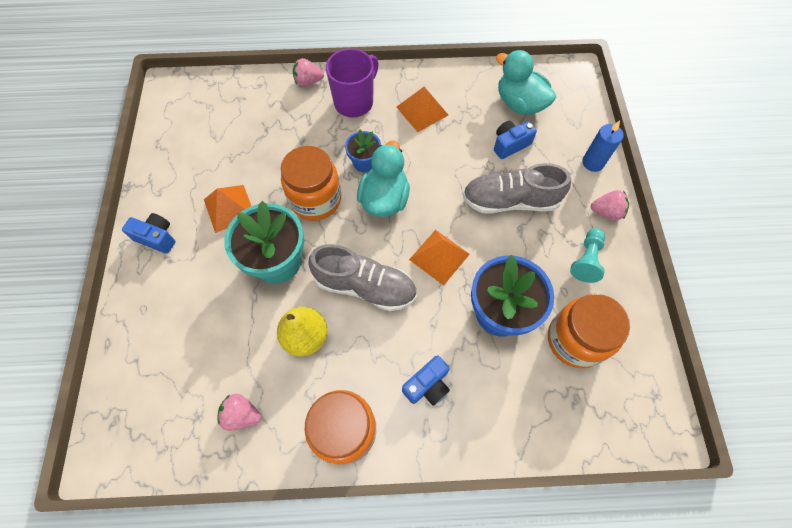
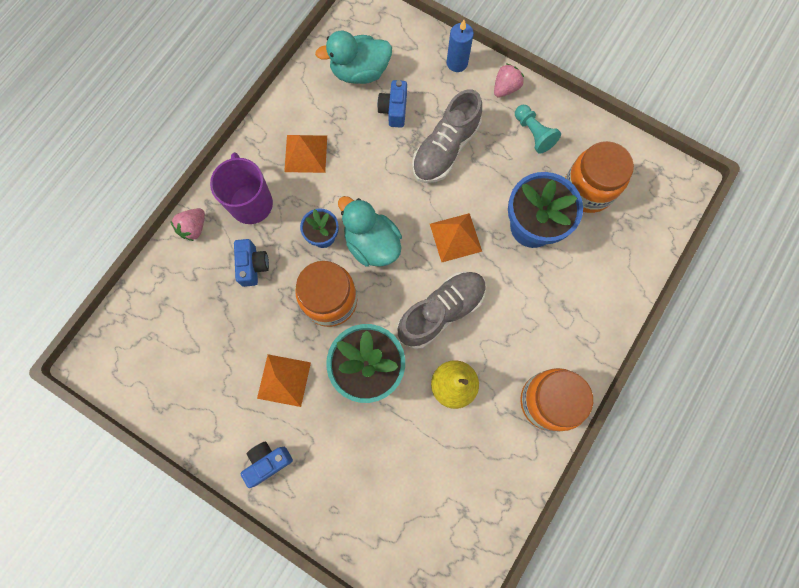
camera: 55 degrees left, 10 degrees up
pink strawberry [218,394,261,431] -> none
blue camera [402,355,450,406] -> blue camera moved to [234,239,269,287]

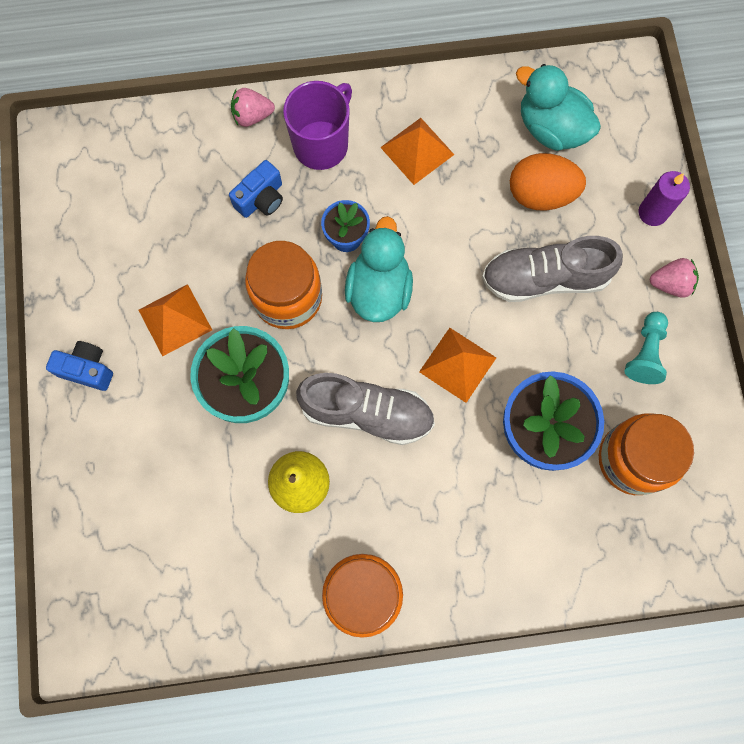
camera: 50 degrees right, 0 degrees up
blue camera [377,80,407,128] -> orange egg [510,153,586,211]
blue candle [447,20,474,72] -> purple candle [639,171,690,226]

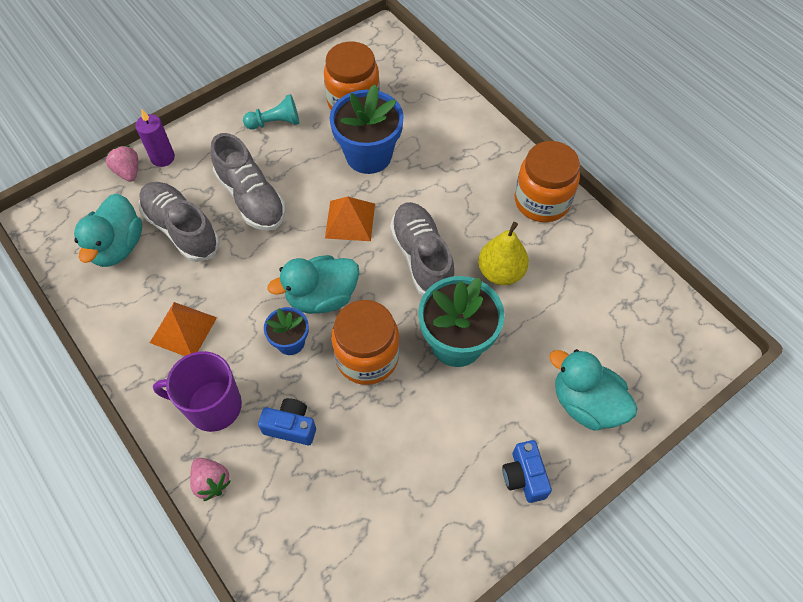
camera: 120 degrees left, 15 degrees down
orange pyramid [138,284,212,357] -> none
orange egg [510,153,586,211] -> grey shoe [139,182,220,262]
pink strawberry [650,258,699,298] -> pink strawberry moved to [105,146,138,182]
none -> turquoise duck [549,349,638,431]

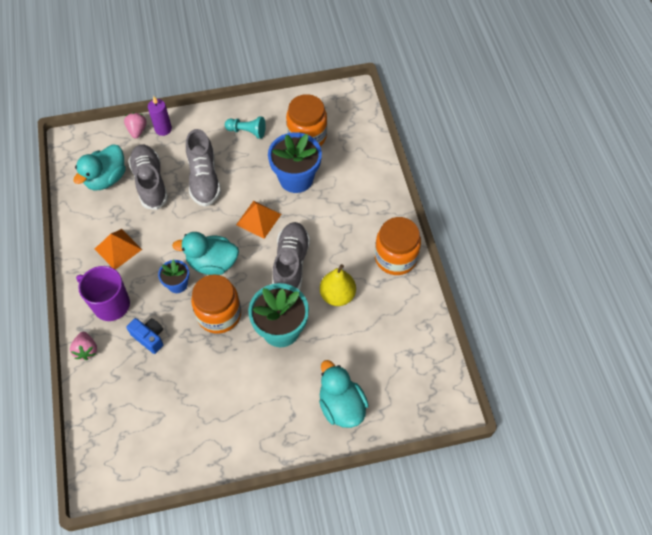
camera: 25 degrees right, 0 degrees up
blue camera [502,440,552,503] -> none

